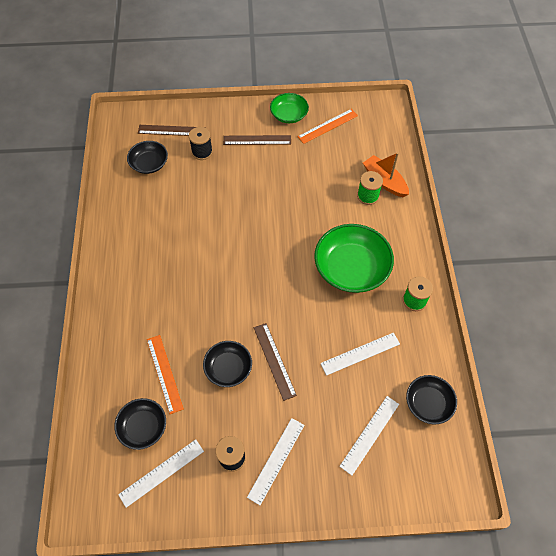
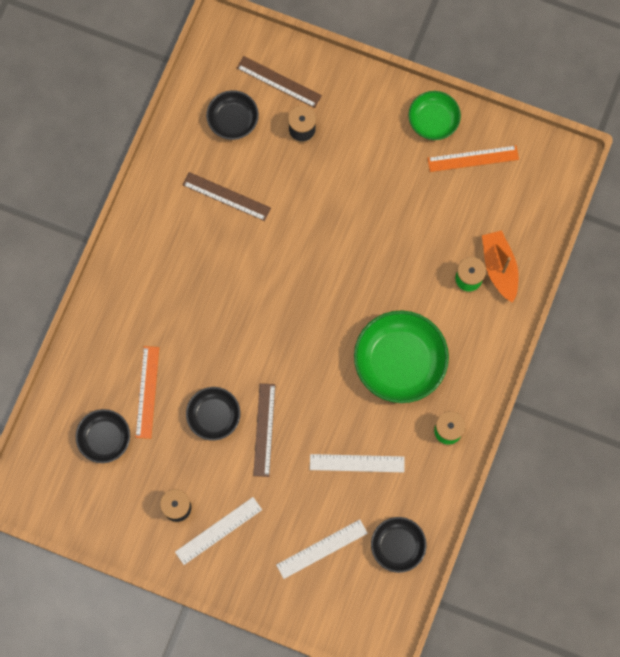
camera: 25 degrees right, 15 degrees up
white ruler [118,439,204,508] -> none
brown ruler [223,135,291,145] -> brown ruler moved to [183,172,271,221]

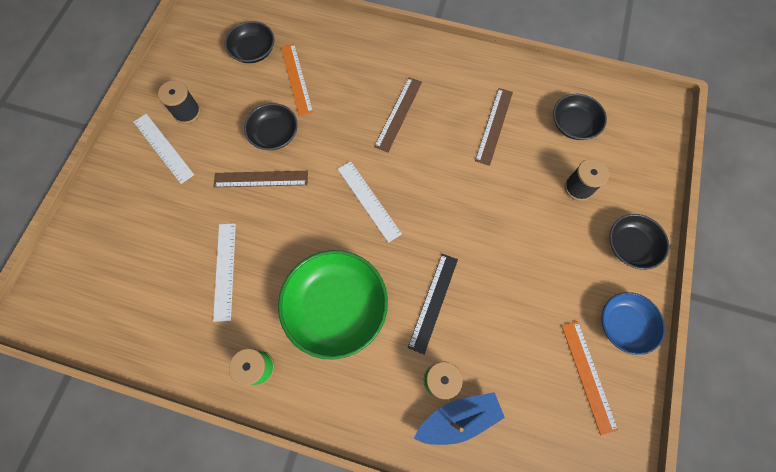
camera: 85 degrees right, 5 degrees down
orange ruler [135,346,159,439] -> orange ruler turned 75 degrees clockwise [281,44,314,116]
brown ruler [237,56,322,108] -> brown ruler moved to [374,77,422,152]
white ruler [276,519,368,579] -> white ruler moved to [338,161,402,243]
black bowl [371,517,427,573] -> black bowl moved to [609,214,669,270]
green bowl [408,91,461,140] -> blue bowl [601,292,665,355]
orange boat [482,230,519,303] -> blue boat [414,392,505,445]
none -> black ruler [408,254,458,355]

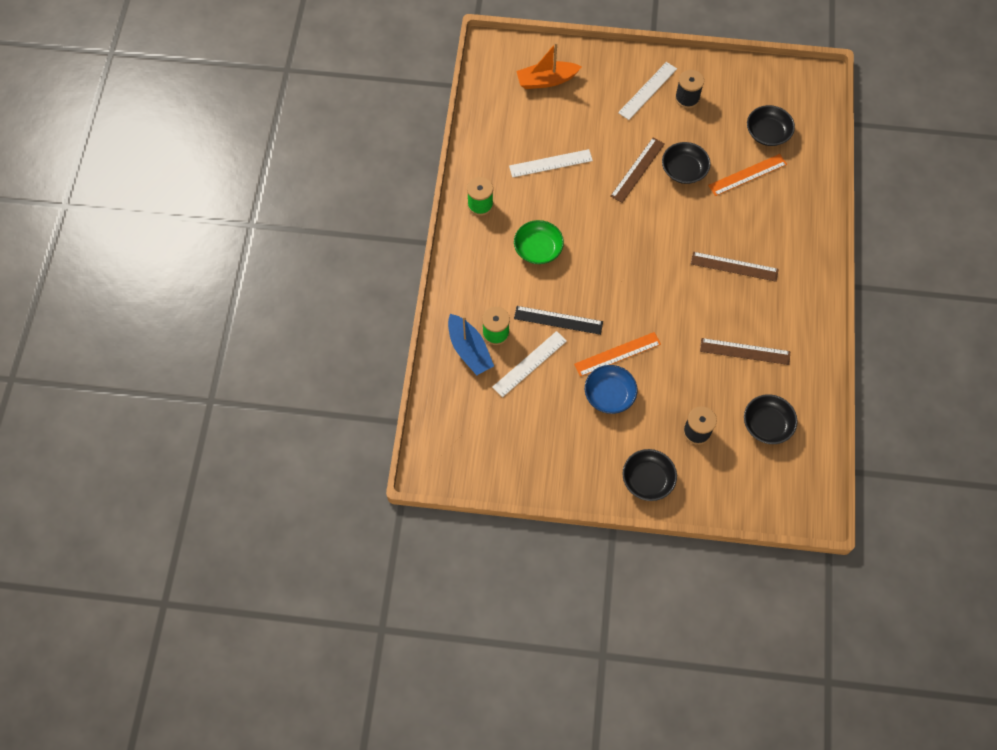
camera: 80 degrees right, 5 degrees down
brown ruler [213,171,308,188] -> brown ruler turned 45 degrees clockwise [610,138,665,203]
green bowl [278,250,388,360] -> green bowl [514,220,564,264], size x0.58
white ruler [338,161,402,243] -> white ruler moved to [492,331,567,397]
orange ruler [561,321,618,435] -> orange ruler moved to [574,332,661,377]
blue bowl [601,292,665,355] -> blue bowl moved to [585,365,637,414]
none -> orange boat [516,42,582,89]

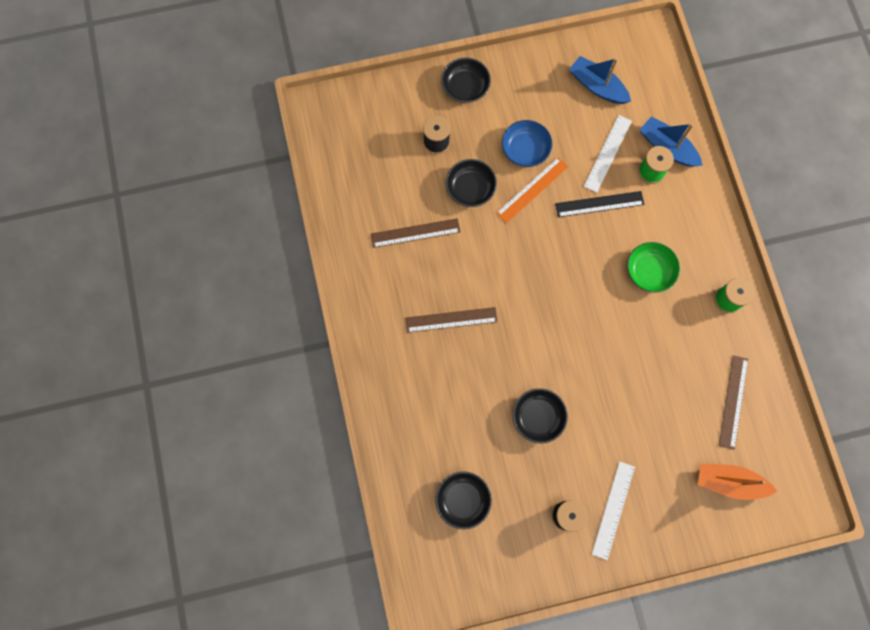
camera: 160 degrees right, 10 degrees up
white ruler [509,149,593,178] -> none
orange boat [516,42,582,89] -> orange boat turned 135 degrees counterclockwise [698,463,777,500]
brown ruler [610,138,665,203] -> brown ruler moved to [719,355,748,450]
orange ruler [708,154,787,196] -> none
black bowl [744,394,798,444] -> black bowl moved to [446,159,497,207]
none -> blue boat [569,56,631,104]

